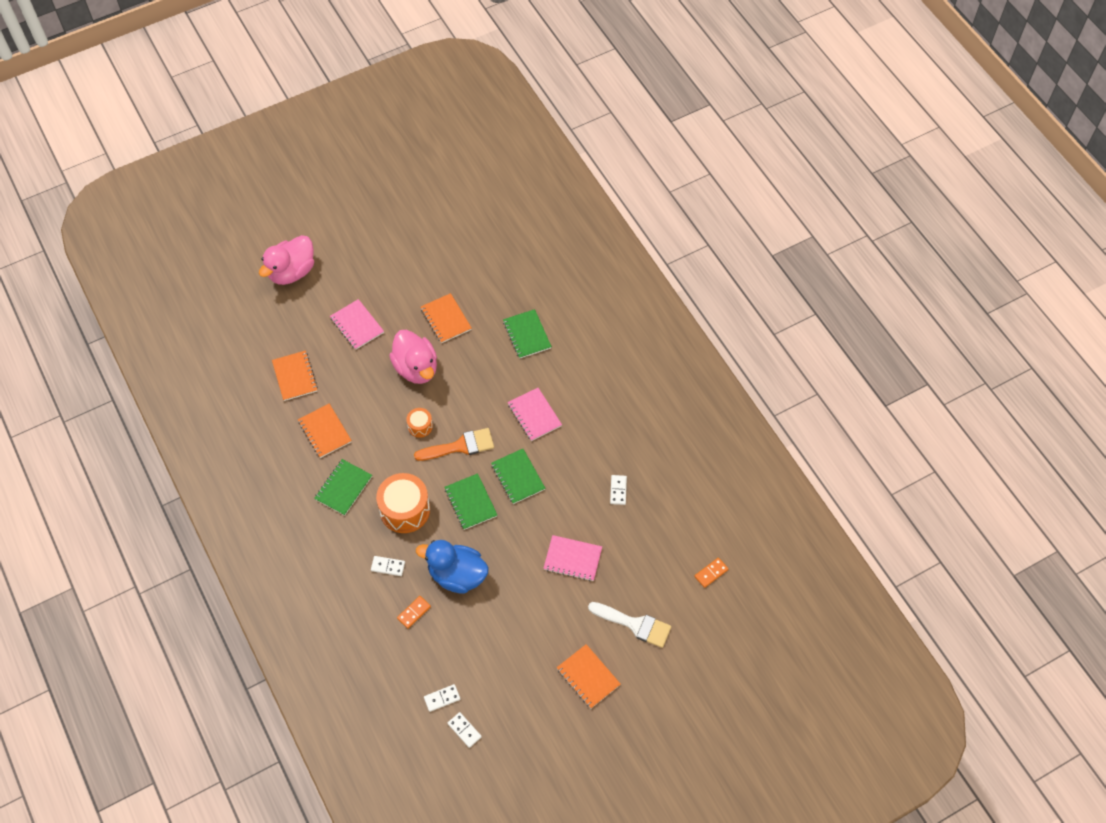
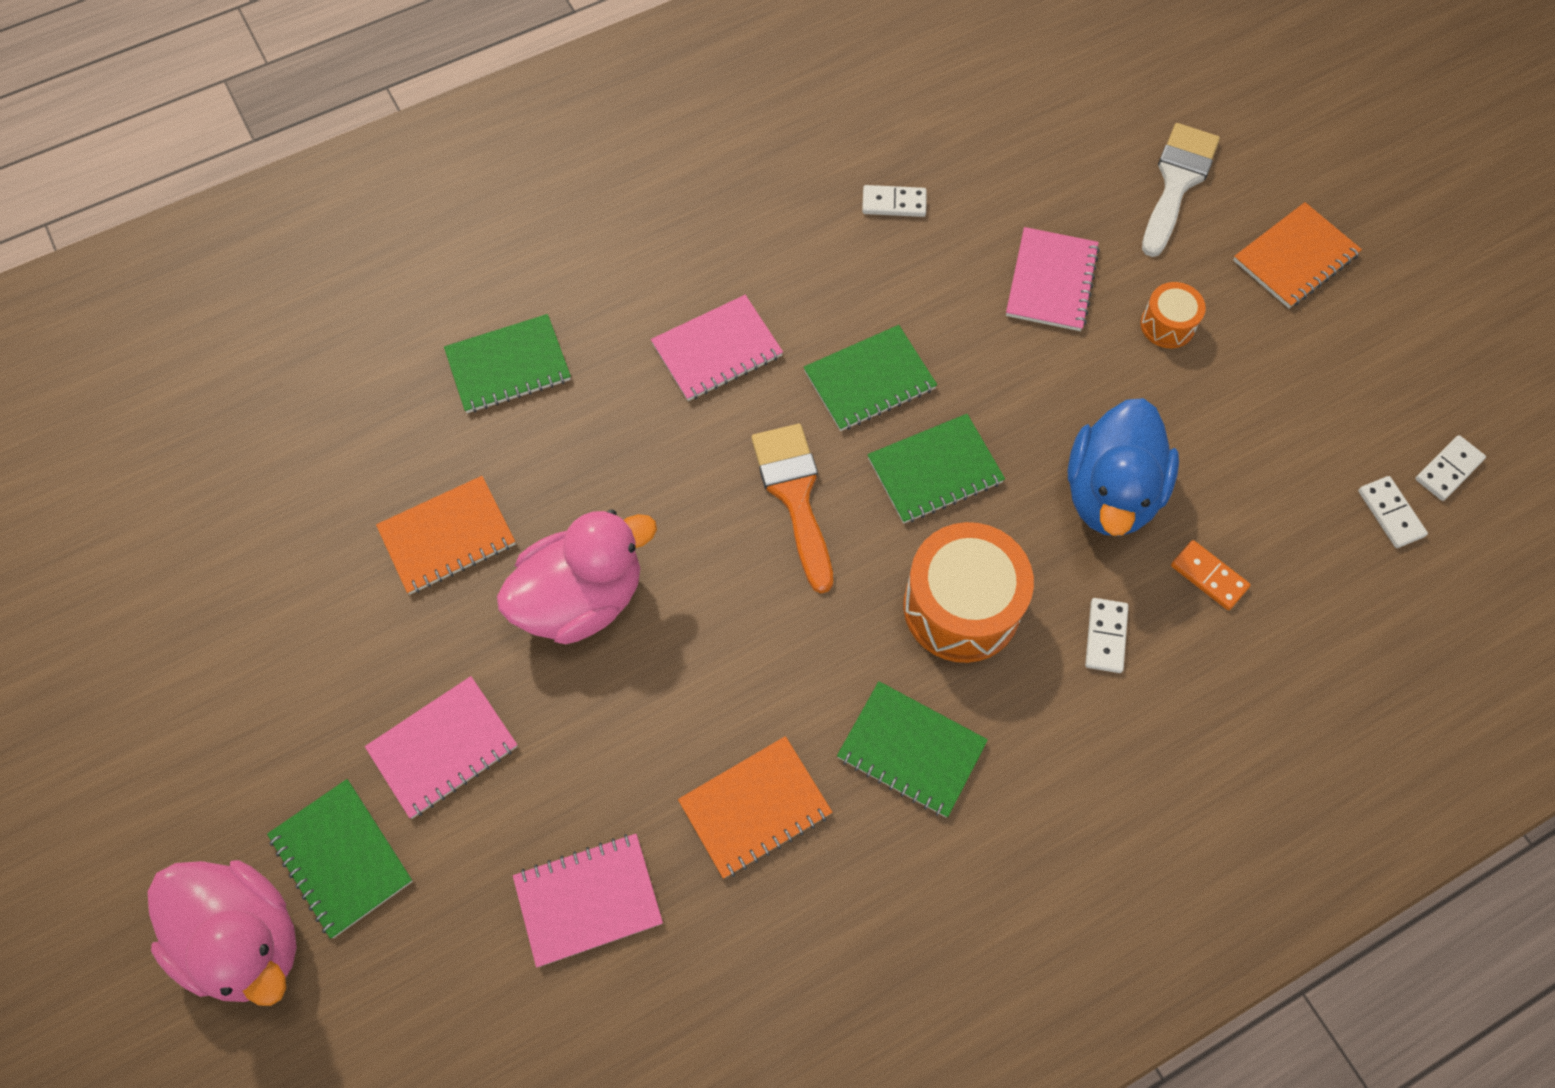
camera: 90 degrees left, 5 degrees up
orange notebook [272,351,318,401] -> pink notebook [513,834,663,967]
orange drum [406,408,433,438] -> orange drum moved to [1140,282,1206,348]
orange domino [695,558,728,588] -> none
none -> green notebook [267,779,413,939]

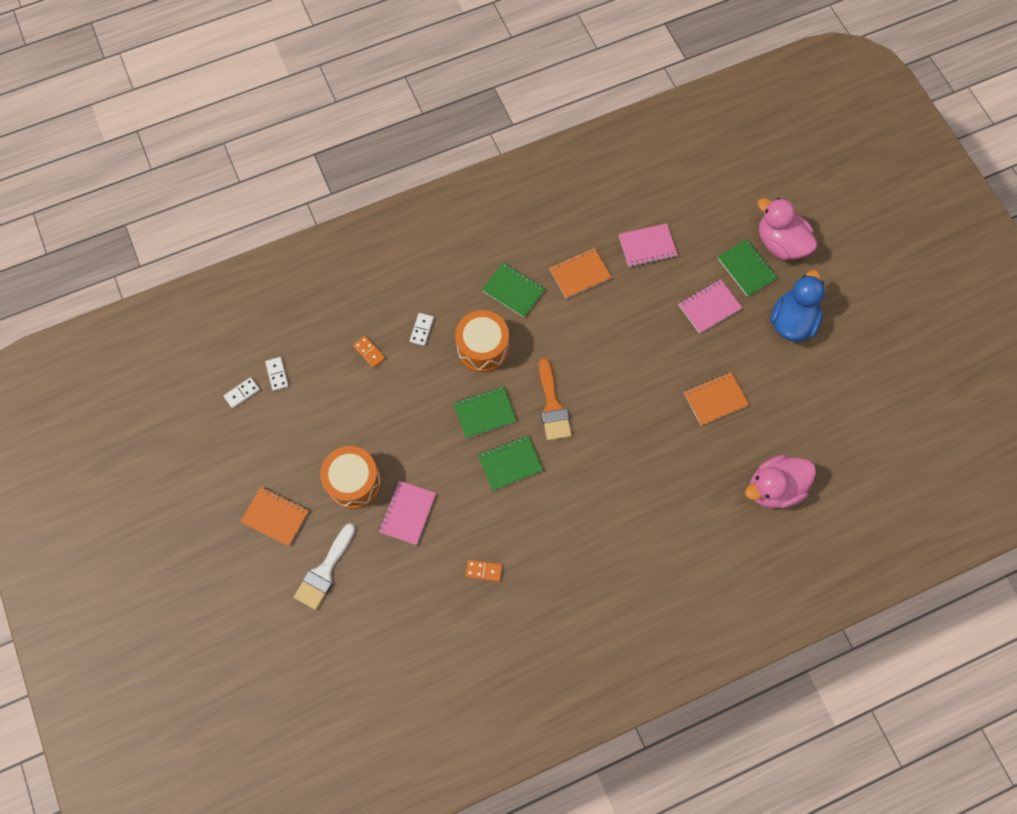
camera: 175 degrees left, 5 degrees up
green notebook [444,314,571,413] -> none
pink duck [497,509,657,644] -> pink duck moved to [745,454,816,508]
pink notebook [651,295,783,401] -> none
white domino [862,185,927,217] -> orange domino [465,560,502,582]
blue duck [1068,398,1179,536] -> blue duck moved to [771,270,825,342]
orange drum [1140,282,1206,348] -> orange drum [320,446,381,509], size x1.96
orange notebook [1233,202,1362,308] -> orange notebook turned 60 degrees clockwise [240,487,309,546]

